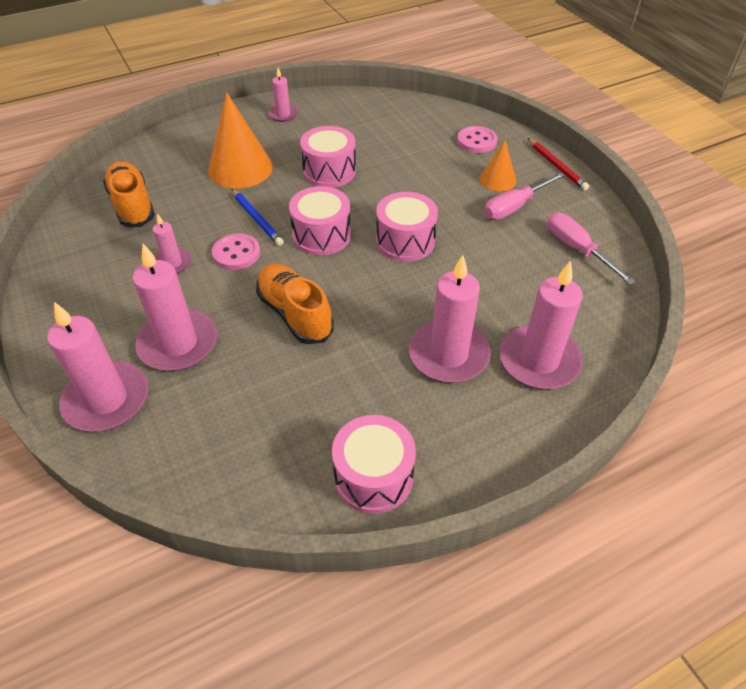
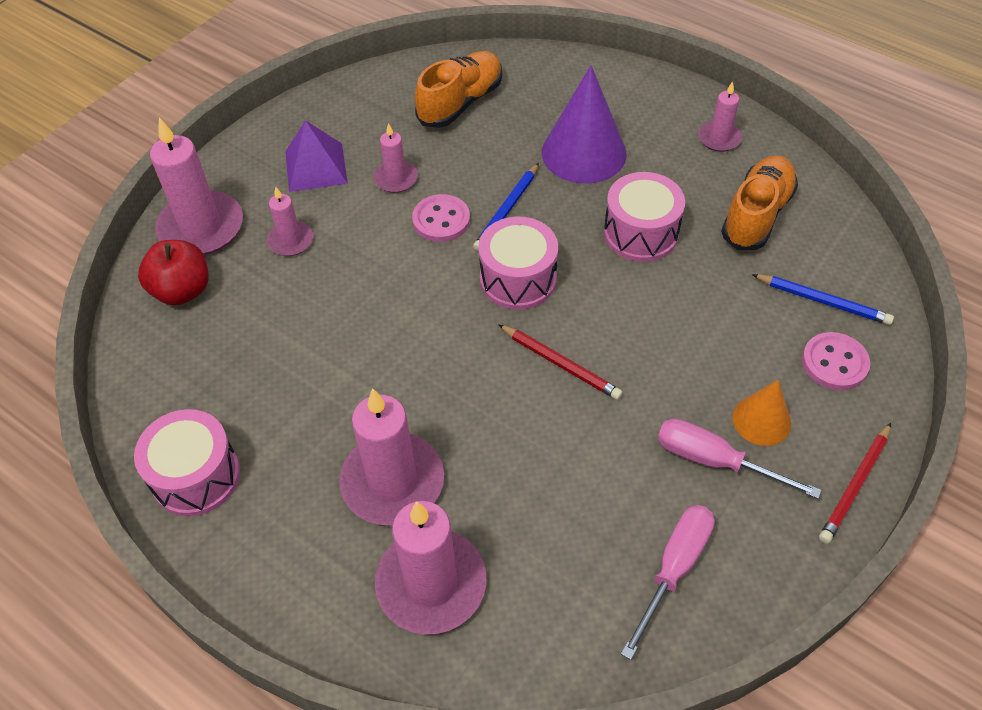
camera: 65 degrees right, 5 degrees up
pink candle [133,244,217,371] -> pink candle [267,187,313,256], size x0.53
orange cone [208,92,273,189] -> purple cone [542,65,627,184]
orange shoe [256,264,334,344] -> orange shoe moved to [721,155,798,250]
pink drum [376,192,438,262] -> red pencil [498,324,623,400]
none -> red apple [138,240,209,306]
none -> purple pyramid [285,120,348,192]
none -> blue pencil [752,274,894,325]

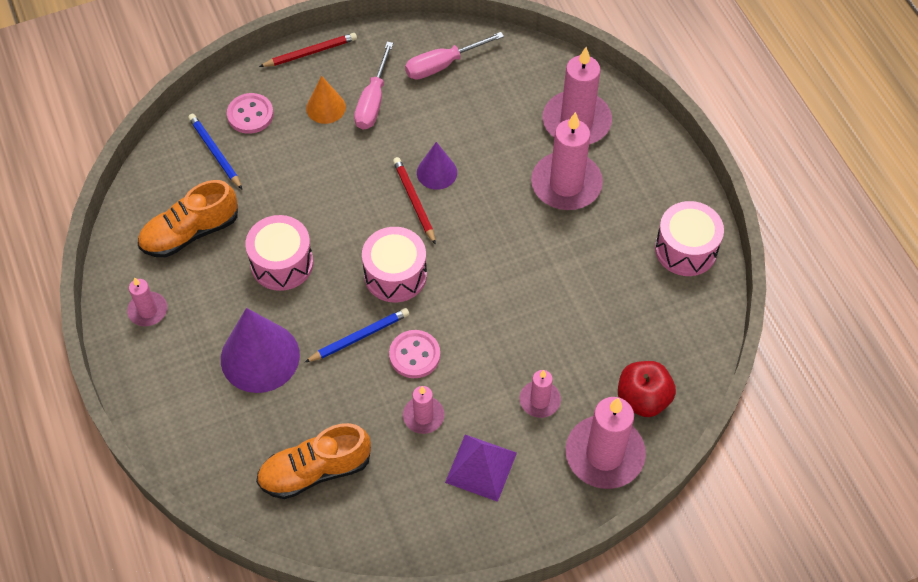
camera: 150 degrees left, 5 degrees up
pink screwdriver [658,419,822,499] -> pink screwdriver turned 45 degrees clockwise [354,42,393,130]
none -> purple cone [417,142,457,190]

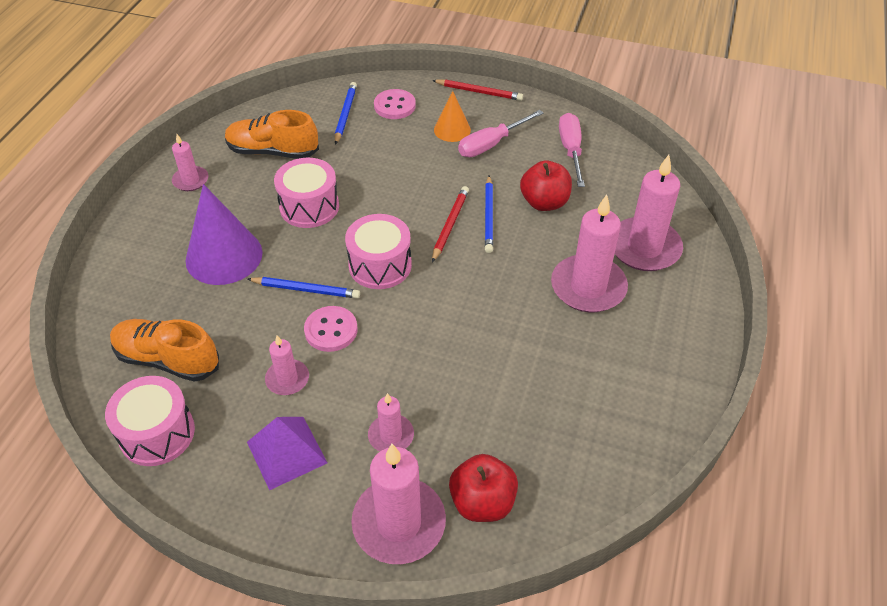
camera: 40 degrees right, 10 degrees down
pink screwdriver [405,32,504,80] -> pink screwdriver turned 75 degrees clockwise [559,113,585,187]
purple cone [417,142,457,190] -> blue pencil [485,175,493,253]
pink drum [655,201,724,276] -> pink drum moved to [105,376,195,466]
none -> red apple [520,161,572,211]

